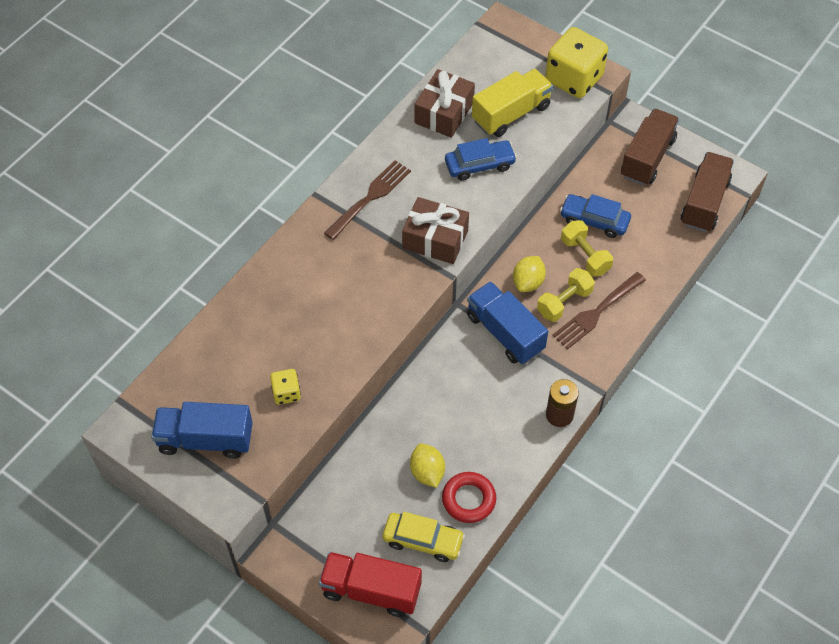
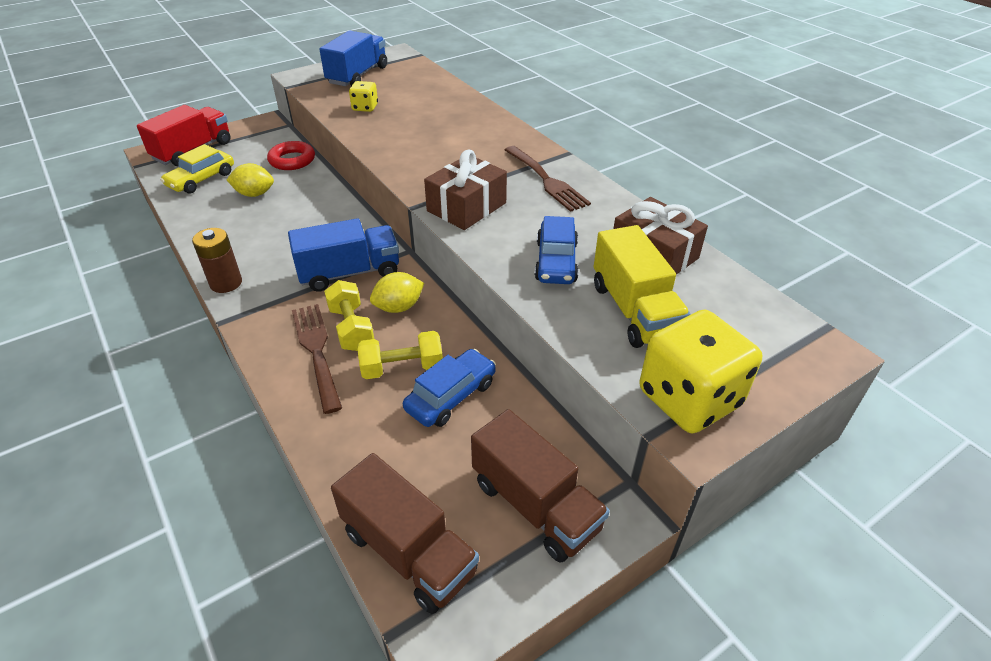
camera: 110 degrees right, 15 degrees down
red ring [442,472,496,523] -> red ring moved to [267,141,315,170]
yellow lemon [513,256,546,292] -> yellow lemon turned 75 degrees counterclockwise [370,272,424,313]

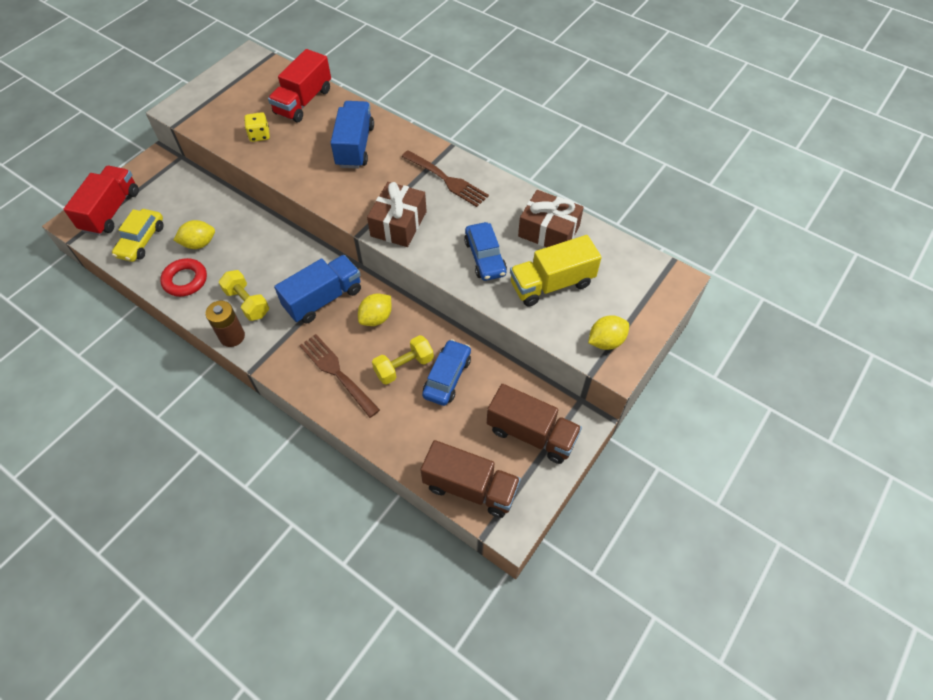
camera: 20 degrees left, 15 degrees up
red ring [267,141,315,170] -> red ring moved to [160,258,207,297]
blue truck [319,31,387,86] -> blue truck moved to [331,101,374,169]
yellow dumbbell [324,280,374,351] -> yellow dumbbell moved to [219,270,269,321]
yellow truck [594,225,691,348] -> yellow truck turned 105 degrees clockwise [510,235,602,307]
yellow dice [639,310,762,433] -> yellow lemon [588,315,629,350]
none -> red truck [268,49,331,122]

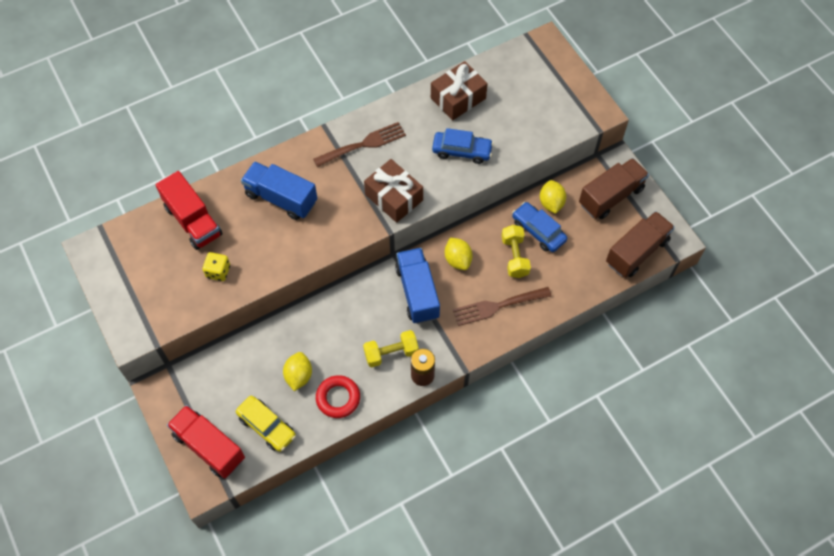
camera: 65 degrees left, 5 degrees up
yellow truck [510,235,602,307] -> none
yellow lemon [588,315,629,350] -> yellow lemon moved to [540,180,566,214]

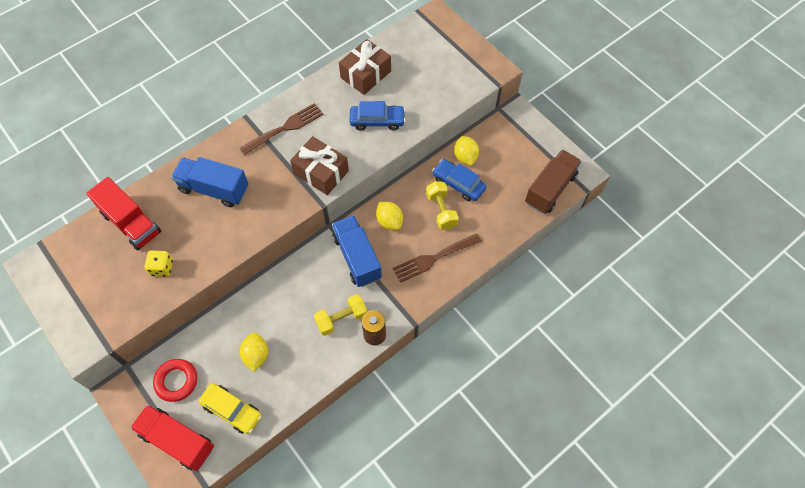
camera: 10 degrees left, 0 degrees up
red ring [316,375,360,418] -> red ring moved to [153,359,197,402]
brown truck [579,158,649,219] -> none

